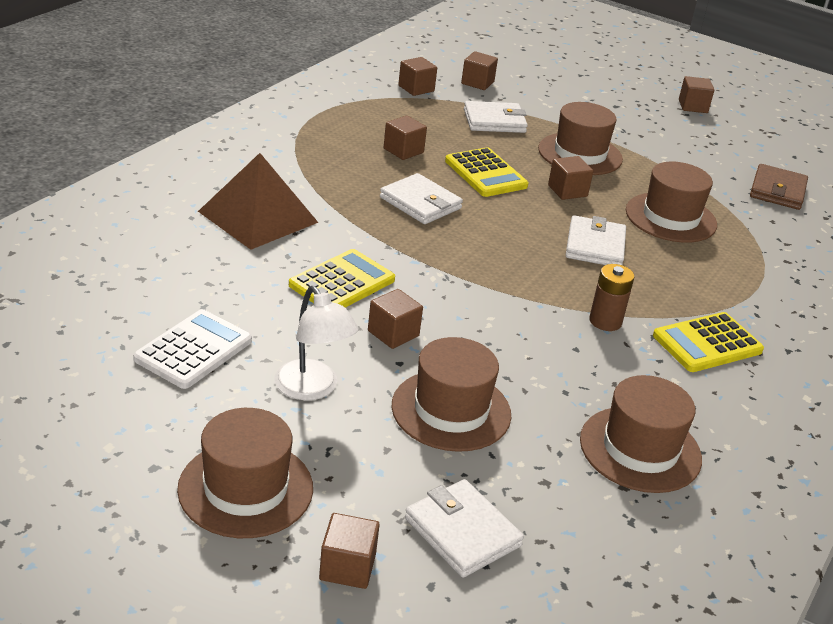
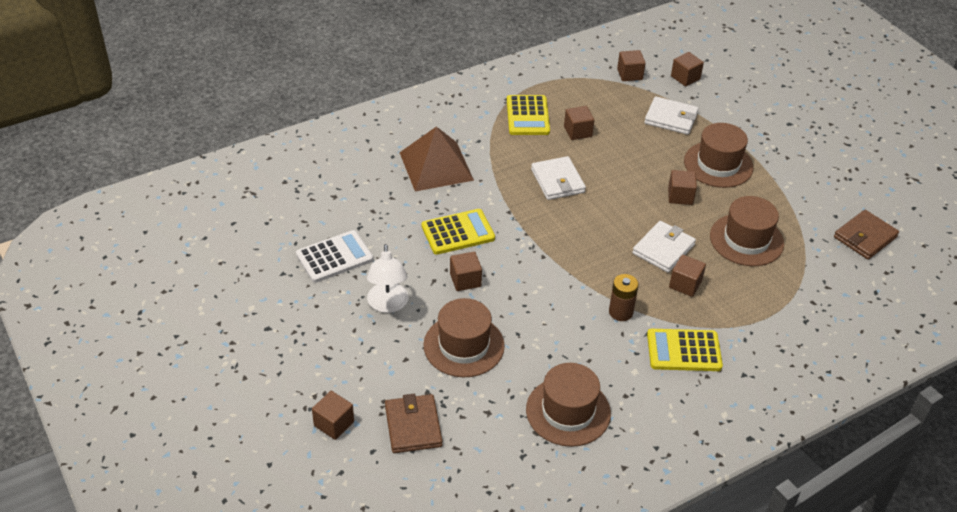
camera: 30 degrees right, 10 degrees up
brown hat [177,408,313,538] -> none
white wallet [405,479,524,578] -> brown wallet [385,394,442,453]
yellow calculator [445,147,529,197] -> yellow calculator moved to [507,95,550,135]
brown cube [679,76,714,113] -> brown cube moved to [669,255,706,297]

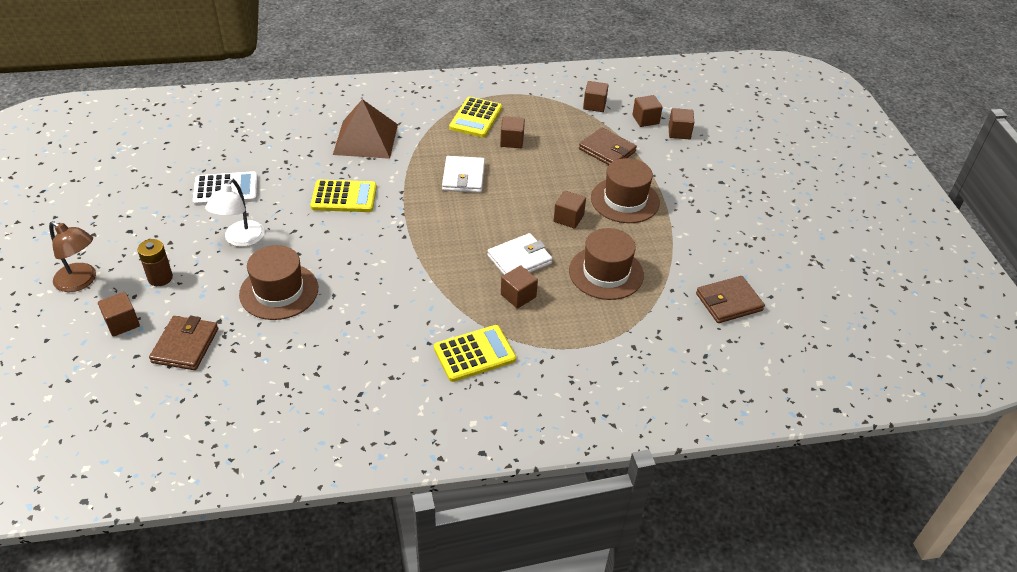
camera: 20 degrees right, 0 degrees up
brown cube [450,252,482,291] -> brown cube moved to [668,108,694,139]
brown hat [526,363,611,447] -> none
brown battery [609,274,639,321] -> brown battery moved to [137,239,173,286]
white wallet [644,96,698,135] -> brown wallet [579,128,637,165]
yellow calculator [647,329,723,371] -> yellow calculator turned 135 degrees clockwise [434,325,516,382]
none -> brown lamp [49,221,96,292]

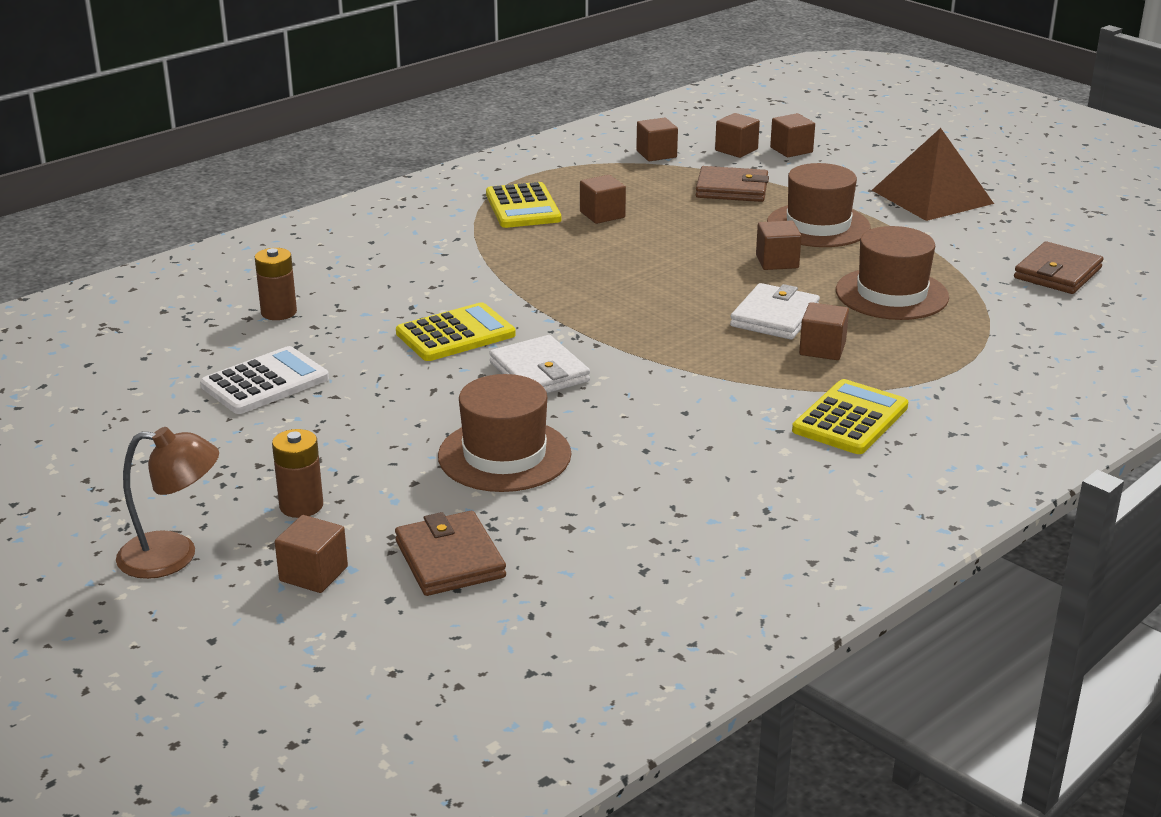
camera: 30 degrees left, 15 degrees down
white lamp [205,179,265,247] -> none
brown pyramid [333,99,398,159] -> brown pyramid moved to [872,128,994,221]
white wallet [442,156,485,193] -> white wallet moved to [489,335,590,393]
none -> brown battery [255,248,297,320]

